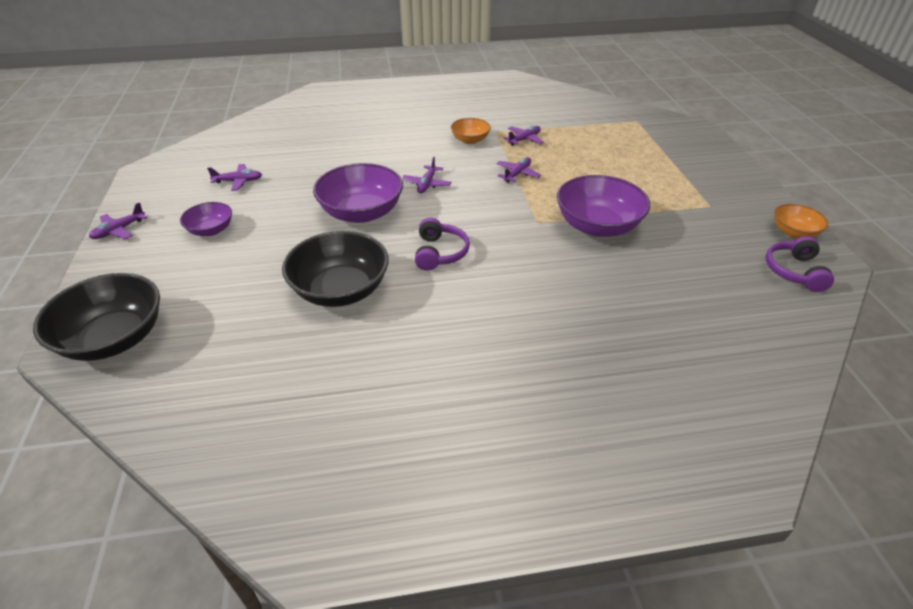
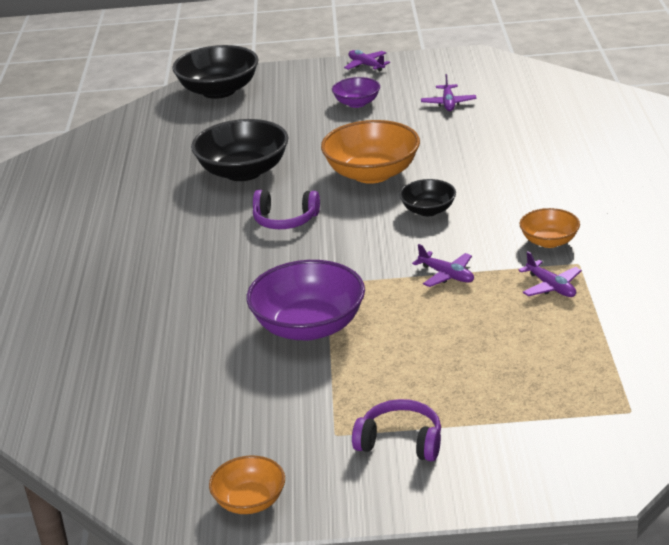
camera: 100 degrees right, 10 degrees down
purple bowl [313,163,403,223] -> orange bowl [321,120,420,184]
purple plane [402,157,452,193] -> black bowl [399,179,456,216]
purple headphones [766,236,834,292] -> purple headphones moved to [352,399,441,461]

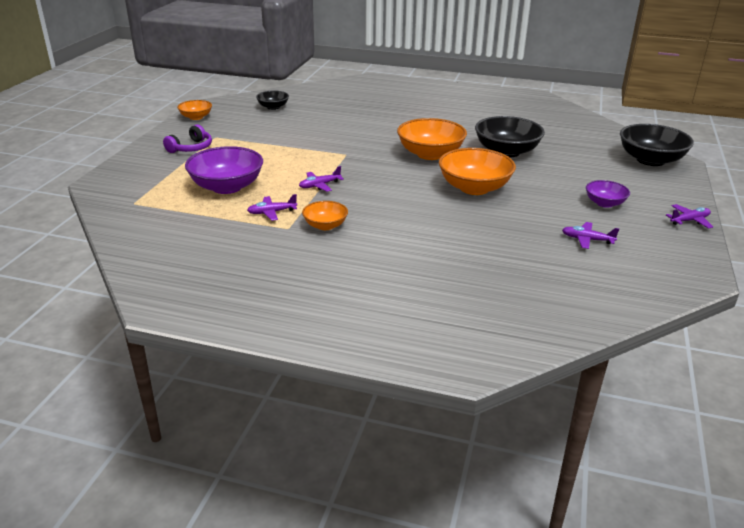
camera: 105 degrees right, 0 degrees up
purple bowl [247,260,365,341] -> purple bowl moved to [185,146,263,194]
purple headphones [253,190,320,229] -> orange bowl [397,118,467,160]
black bowl [399,179,456,216] -> black bowl moved to [256,91,289,110]

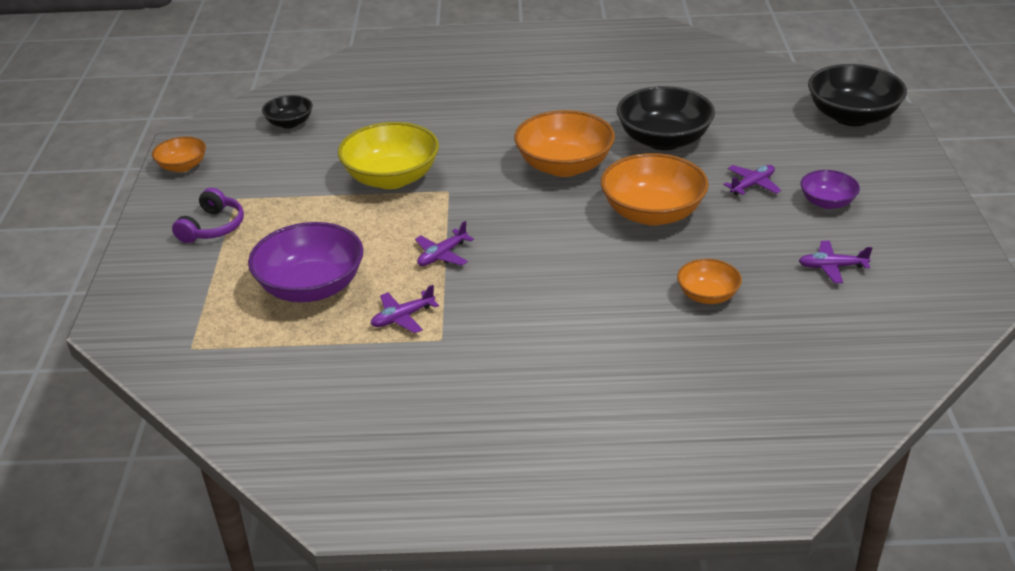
camera: 15 degrees left, 5 degrees up
orange bowl [302,201,348,230] -> orange bowl moved to [677,259,742,304]
purple plane [666,204,713,229] -> purple plane moved to [724,165,781,195]
none -> yellow bowl [338,122,439,189]

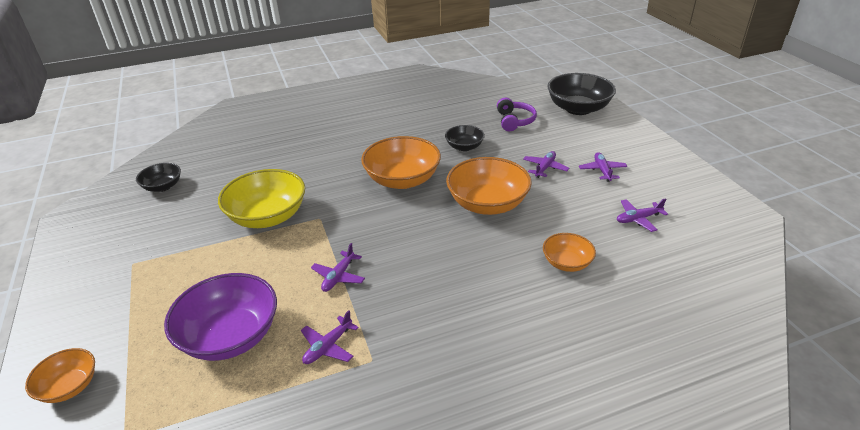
camera: 20 degrees left, 0 degrees up
orange bowl [152,136,206,172] -> orange bowl moved to [25,348,95,403]
purple headphones [172,188,244,243] -> purple headphones moved to [497,97,537,131]
black bowl [617,86,715,150] -> black bowl [445,125,485,151], size x0.55
purple bowl [801,170,860,209] -> purple plane [579,152,628,182]

